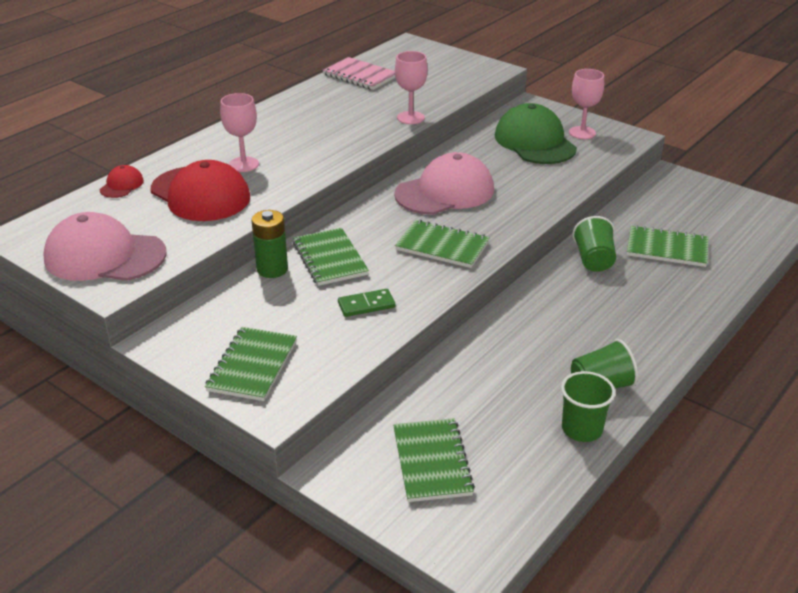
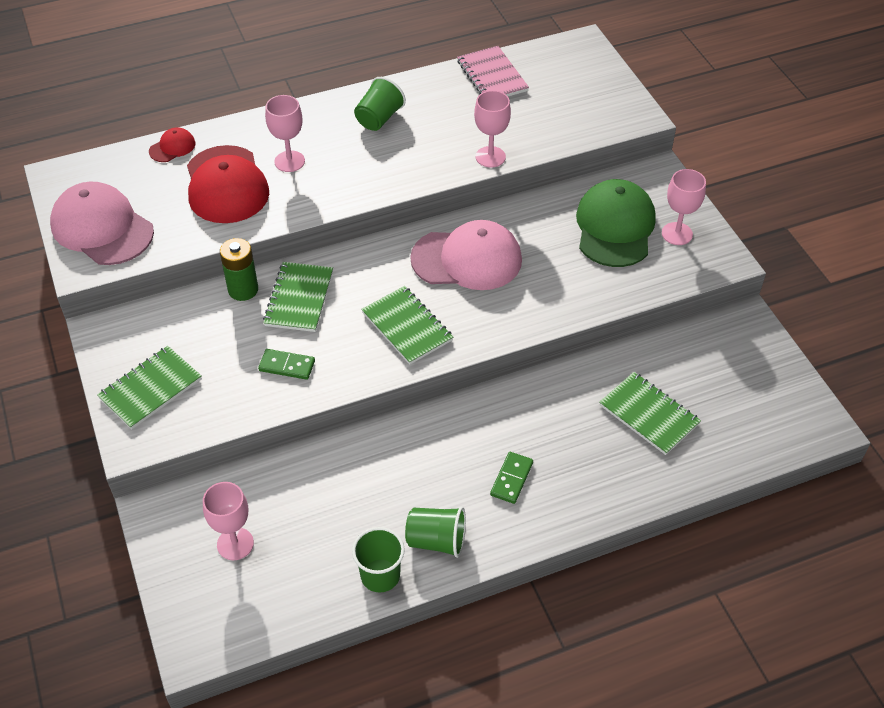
camera: 30 degrees right, 15 degrees up
green notebook [393,418,475,502] -> pink goblet [203,482,254,560]
green cup [572,216,616,272] -> green cup moved to [354,77,406,131]
none -> green domino [490,452,533,504]

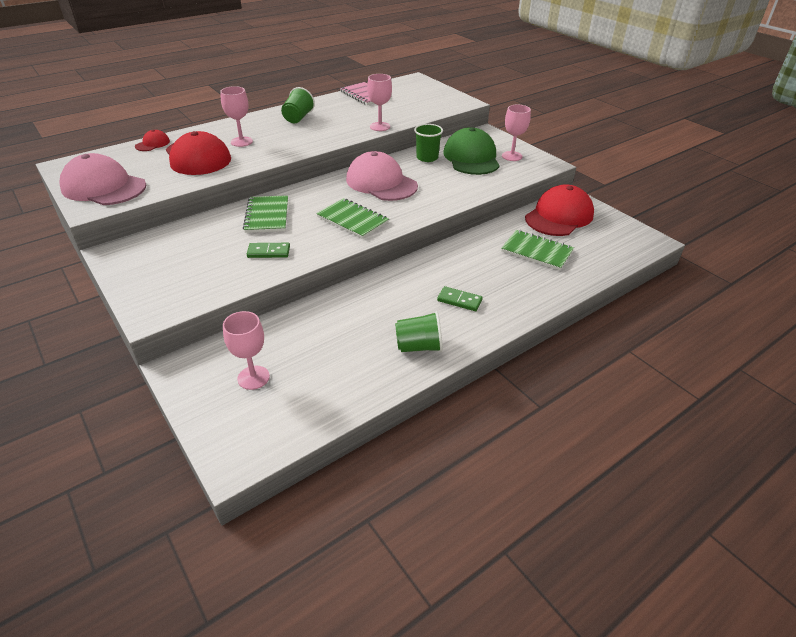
camera: 15 degrees left, 10 degrees down
green notebook [97,346,202,429] -> none
green battery [220,238,258,301] -> none
green cup [352,527,405,593] -> green cup moved to [414,124,443,162]
pink cap [410,220,522,290] -> pink cap turned 120 degrees counterclockwise [346,151,418,201]
green domino [490,452,533,504] -> green domino turned 75 degrees counterclockwise [437,286,483,311]
none -> red cap [525,184,594,236]

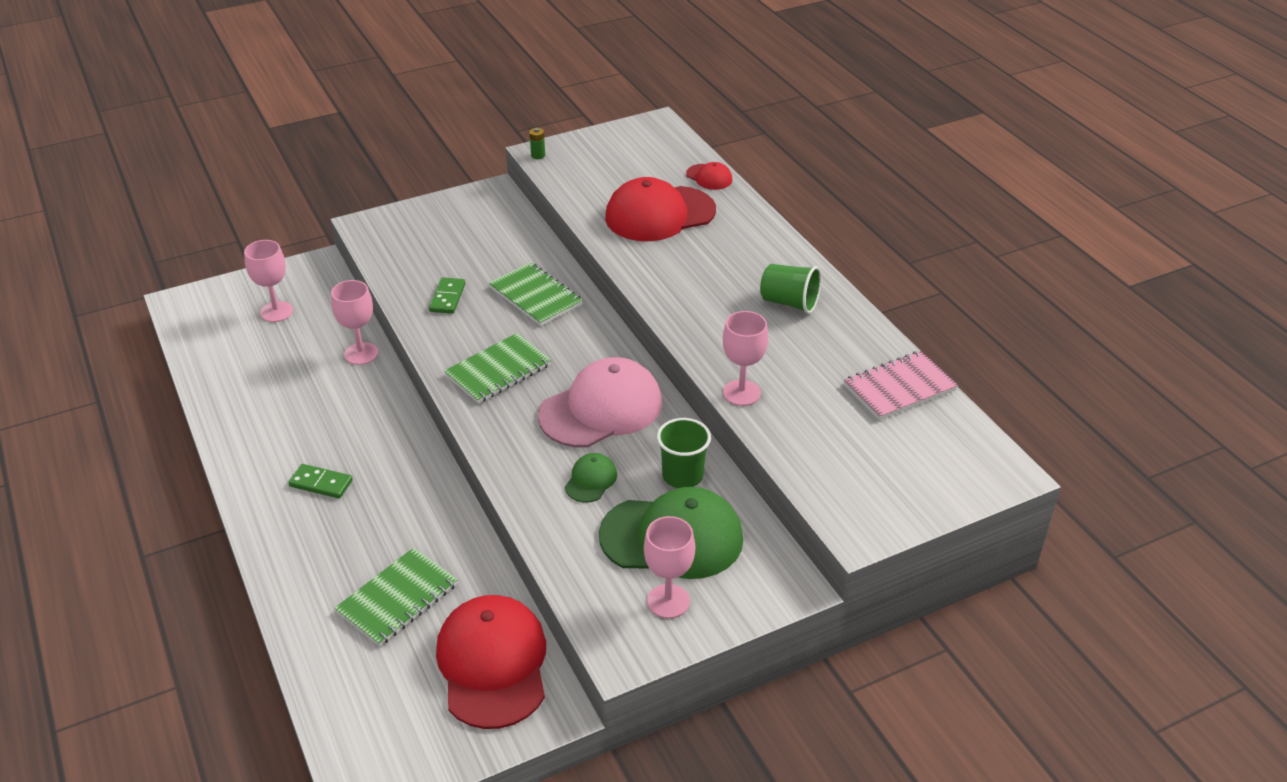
camera: 100 degrees right, 0 degrees up
pink cap [59,153,146,205] -> none
pink goblet [220,86,253,147] -> pink goblet moved to [331,280,378,365]
green notebook [243,195,288,233] -> green notebook turned 45 degrees clockwise [489,262,583,326]
green cup [395,311,443,352] -> none
green domino [437,286,483,311] -> green domino turned 75 degrees clockwise [288,464,353,498]
red cap [525,184,594,236] -> red cap turned 150 degrees counterclockwise [436,595,546,729]
none -> green battery [530,128,545,159]
none -> green cap [565,453,617,502]

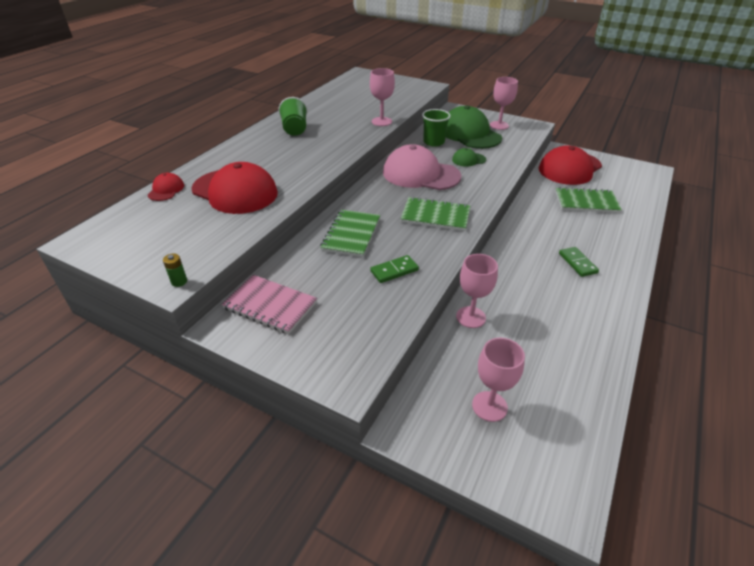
camera: 125 degrees left, 0 degrees up
pink notebook [844,351,958,420] -> pink notebook moved to [222,275,317,334]

